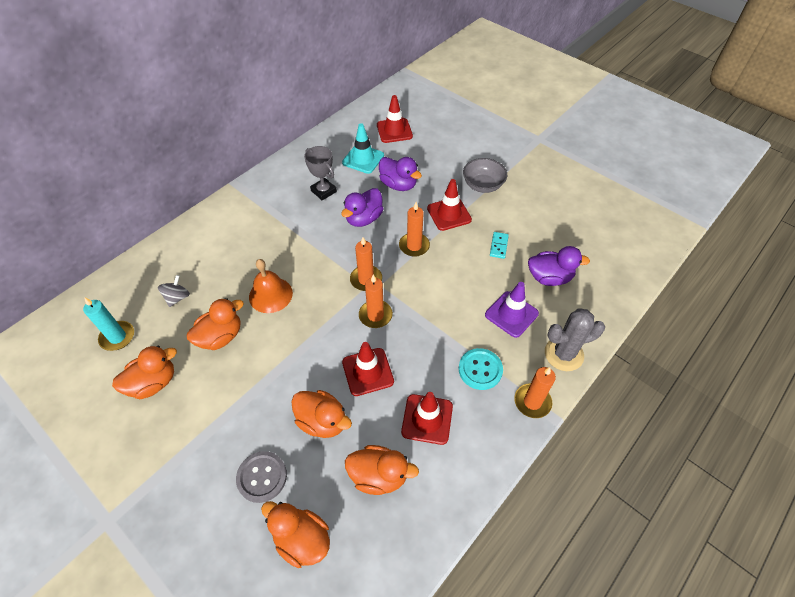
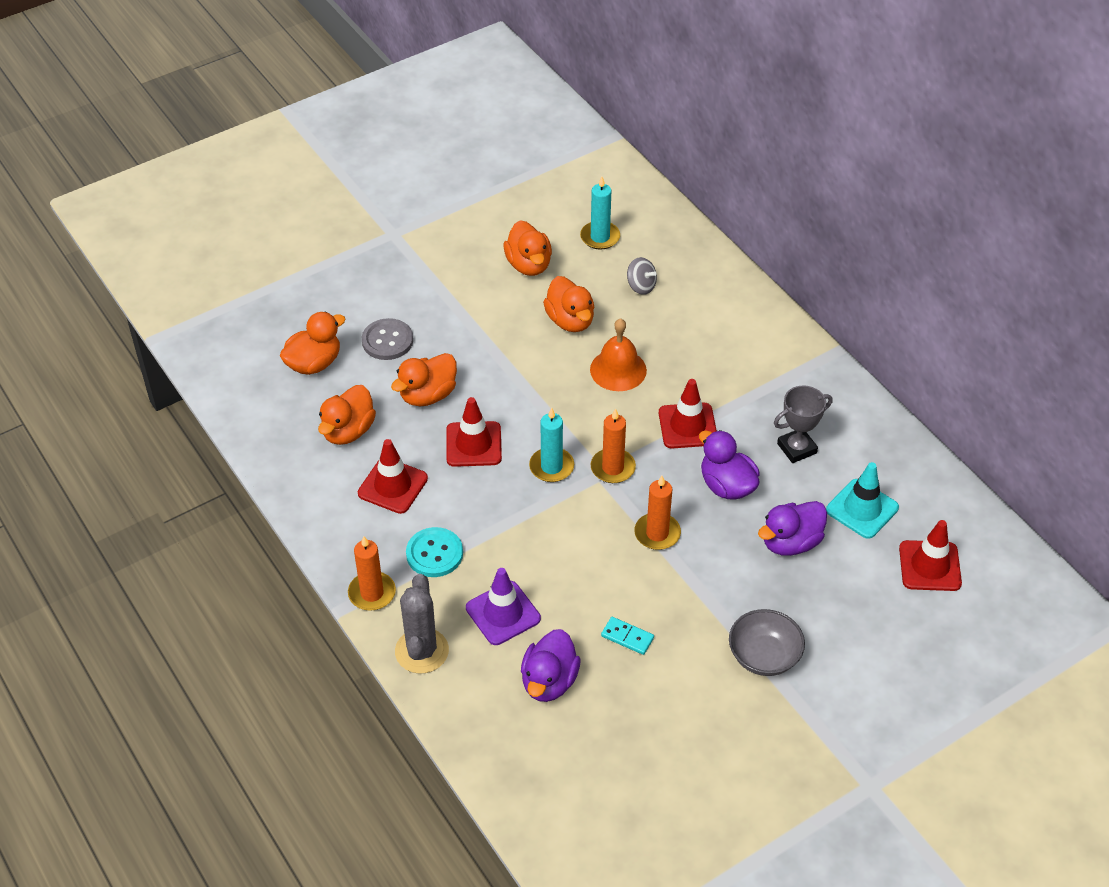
camera: 105 degrees right, 5 degrees down
orange candle [359,274,393,328] -> turquoise candle [529,408,574,482]
red traffic cone [427,179,472,231] -> red traffic cone moved to [659,379,717,449]

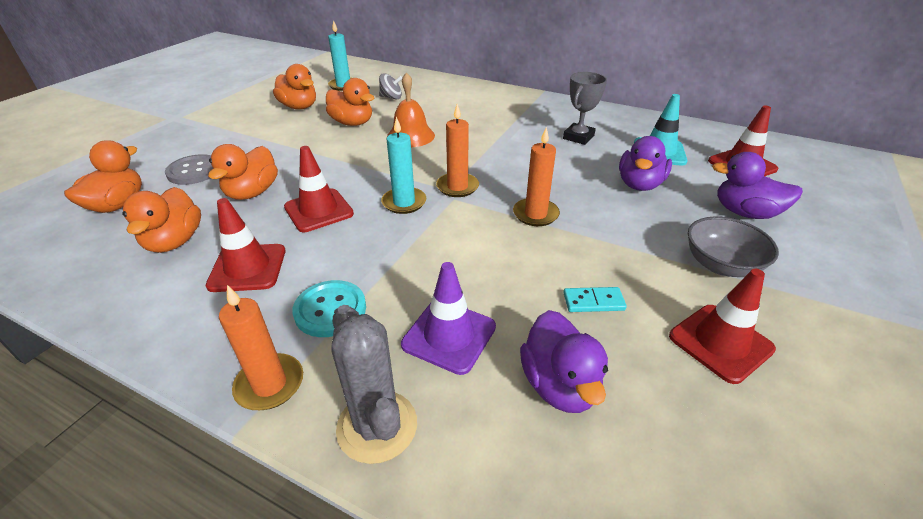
camera: 30 degrees left, 10 degrees down
red traffic cone [659,379,717,449] -> red traffic cone moved to [669,269,776,384]
purple duck [699,430,760,500] -> purple duck moved to [712,152,803,219]

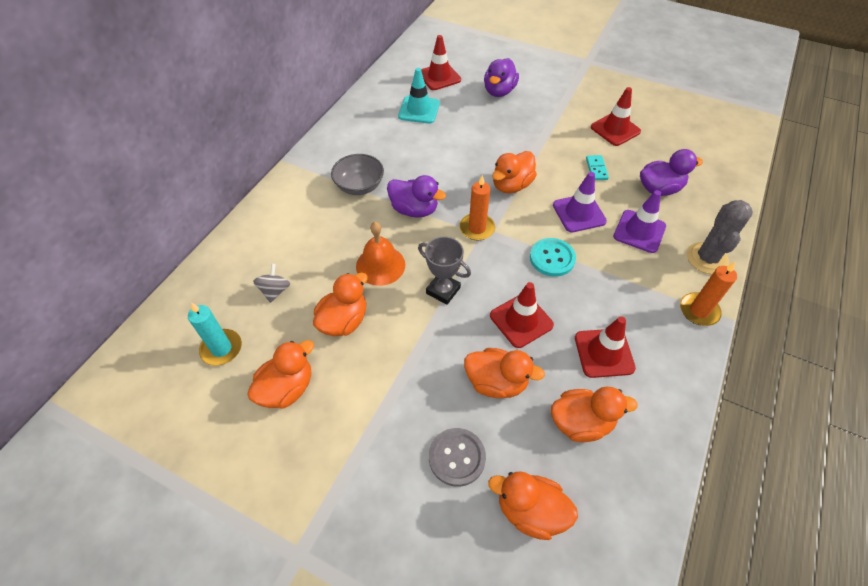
camera: 90 degrees left, 15 degrees up
turquoise button [292,280,366,337] -> turquoise button moved to [530,238,576,277]
grey cactus [332,305,417,464] -> grey cactus turned 45 degrees counterclockwise [687,200,753,274]
turquoise candle [381,117,426,214] -> none
orange candle [513,127,560,226] -> orange duck [492,151,537,193]
grey trophy [563,72,607,145] -> grey trophy moved to [418,236,471,305]
purple duck [619,136,672,191] -> purple duck moved to [387,175,446,218]
grey bowl [688,216,779,277] -> grey bowl moved to [331,154,384,195]
none -> purple traffic cone [553,172,607,233]

